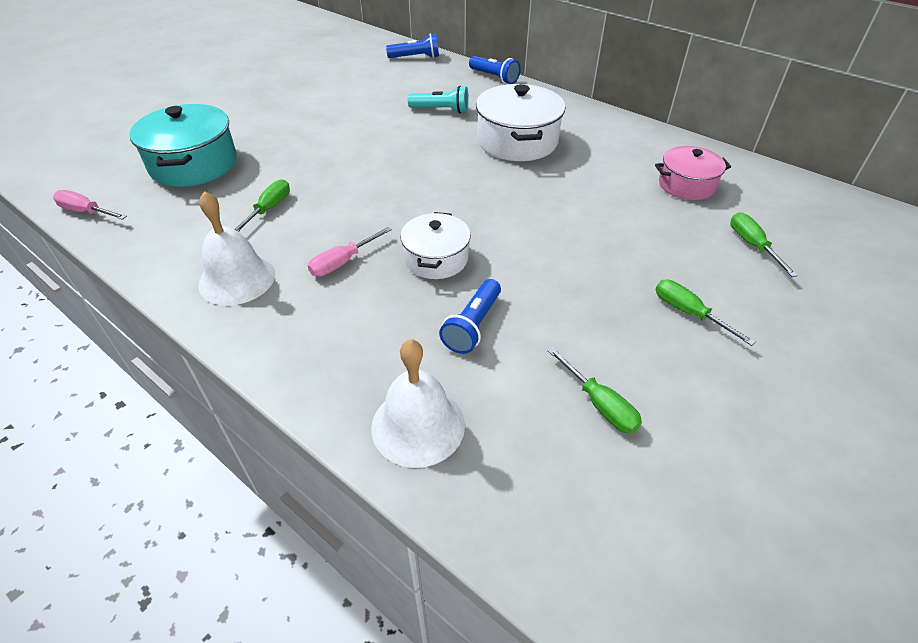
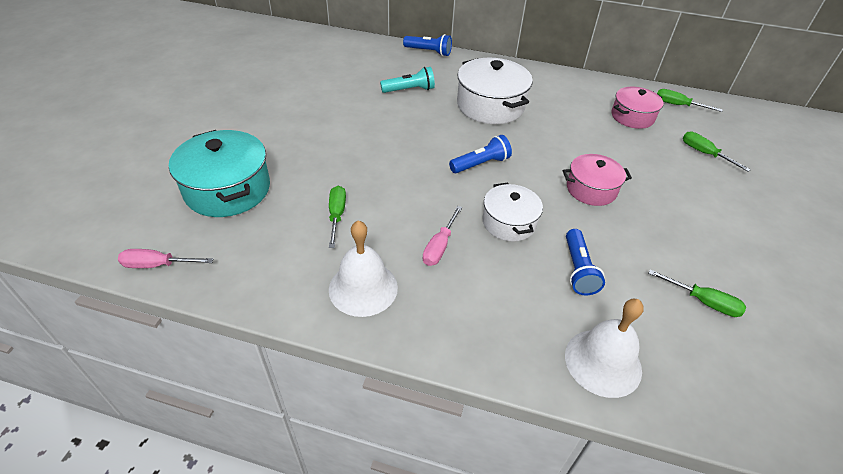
camera: 25 degrees left, 0 degrees up
blue flashlight [386,33,439,58] -> blue flashlight moved to [449,135,512,173]
green screwdriver [656,280,756,346] -> green screwdriver moved to [657,89,723,112]
none -> pink pot [563,154,632,206]

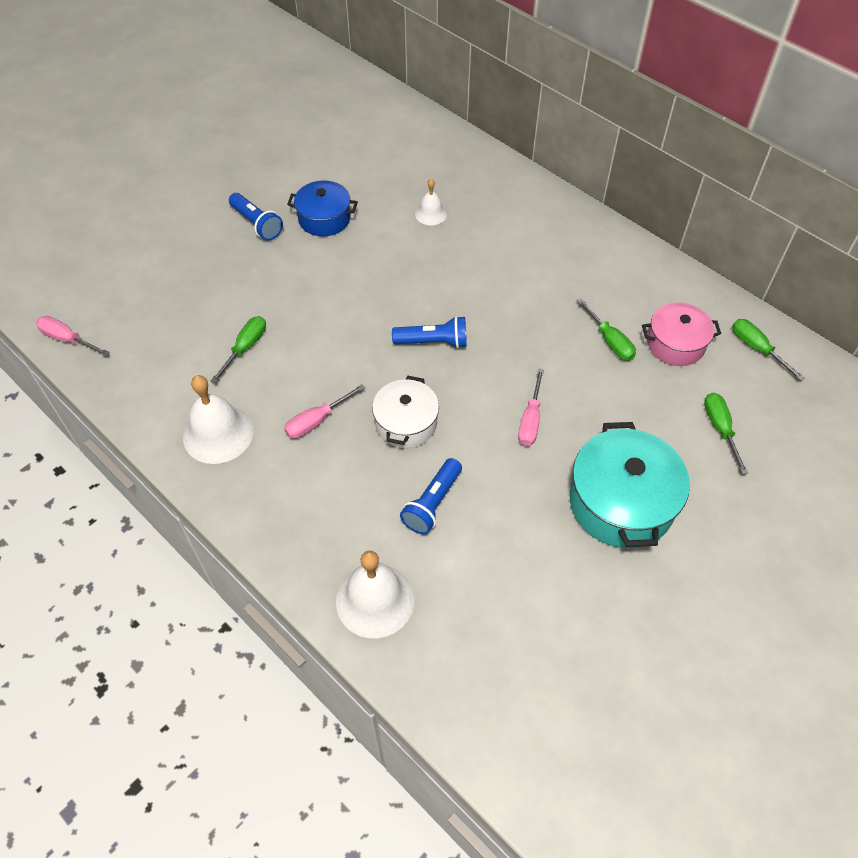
camera: 30 degrees right, 10 degrees up
turquoise pot [169,130,270,217] -> turquoise pot moved to [570,422,690,548]
turquoise flashlight [380,67,435,93] -> white bell [415,179,447,225]
blue flashlight [403,34,452,56] -> blue flashlight moved to [229,193,283,240]
white pot [457,58,533,124] -> none
pink pot [563,154,632,206] -> pink screwdriver [518,369,544,446]
green screwdriver [648,269,746,317] -> green screwdriver moved to [577,298,636,361]
none -> blue pot [287,180,358,237]

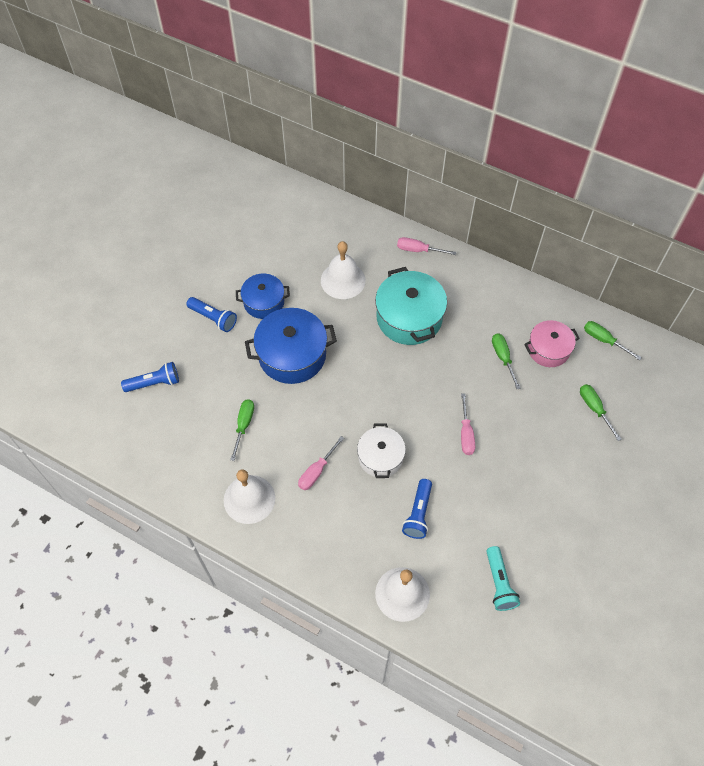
camera: 15 degrees left, 5 degrees up
pink screwdriver [36,316,110,356] -> pink screwdriver moved to [397,237,456,255]
blue flashlight [392,316,467,348] -> blue flashlight moved to [121,362,179,392]
white bell [415,179,447,225] -> white bell [321,241,366,299], size x1.81
turquoise pot [570,422,690,548] -> turquoise pot moved to [375,267,447,345]
green screwdriver [577,298,636,361] -> green screwdriver turned 150 degrees counterclockwise [492,333,521,389]
none -> blue pot [245,308,337,384]
none -> turquoise flashlight [486,546,520,611]

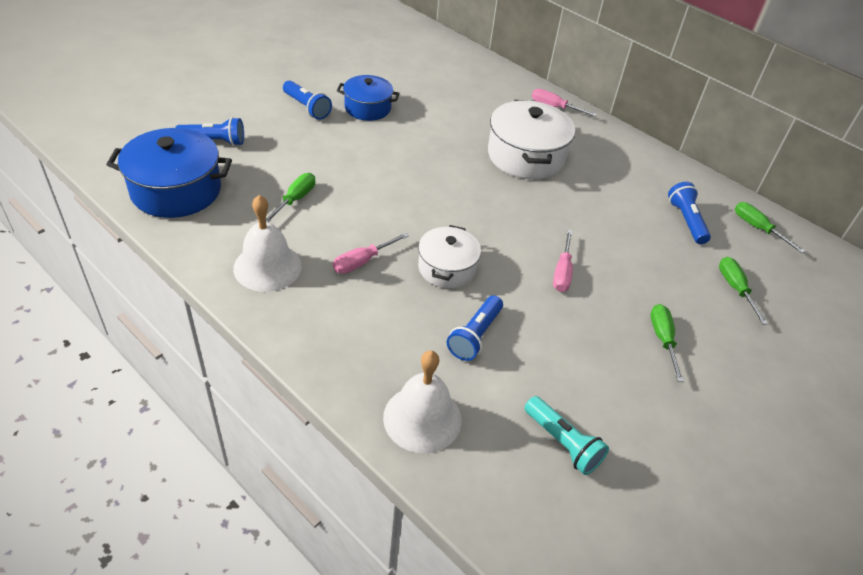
camera: 10 degrees right, 15 degrees down
blue pot [245,308,337,384] -> blue pot moved to [106,128,232,218]
white bell [321,241,366,299] -> none
turquoise pot [375,267,447,345] -> white pot [488,100,575,179]
turquoise flashlight [486,546,520,611] -> turquoise flashlight turned 45 degrees counterclockwise [525,396,609,475]
green screwdriver [492,333,521,389] -> green screwdriver moved to [650,304,684,382]
pink pot [524,320,580,367] -> blue flashlight [668,182,711,244]

